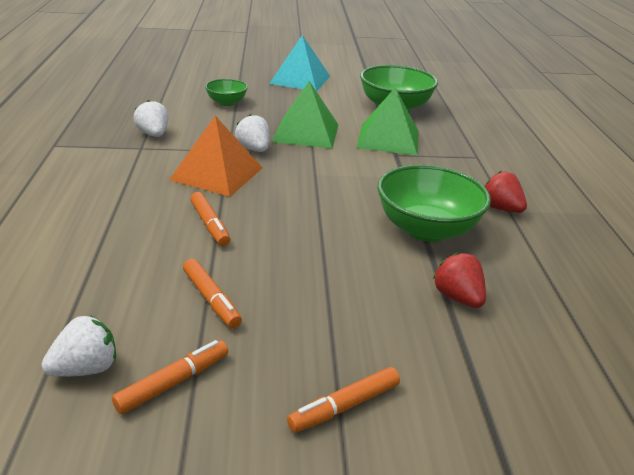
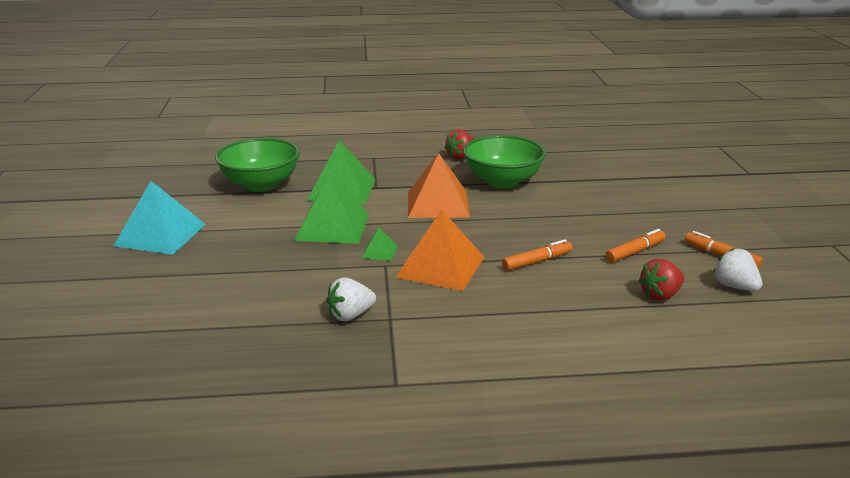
camera: 90 degrees left, 5 degrees down
green bowl [205,79,248,106] -> none
white strawberry [235,114,269,152] -> green pyramid [361,228,397,261]
orange marker [287,367,400,433] -> none
red strawberry [433,252,486,308] -> red strawberry moved to [639,259,685,300]
none -> orange pyramid [408,153,470,218]

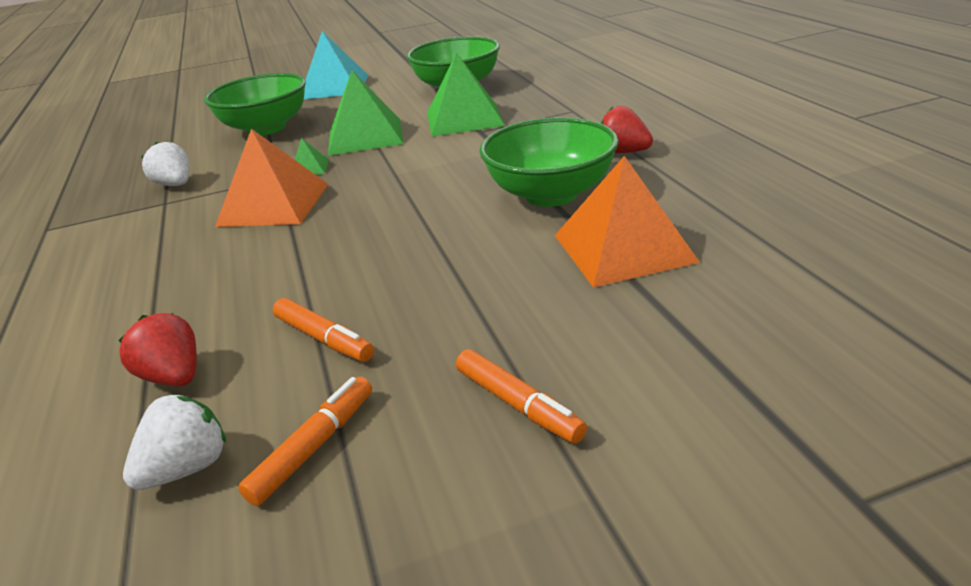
camera: 80 degrees right, 5 degrees up
orange pyramid [408,153,470,218] -> orange pyramid moved to [555,156,700,288]
orange marker [502,239,572,271] -> orange marker moved to [456,349,587,444]
none -> green bowl [204,73,306,136]

